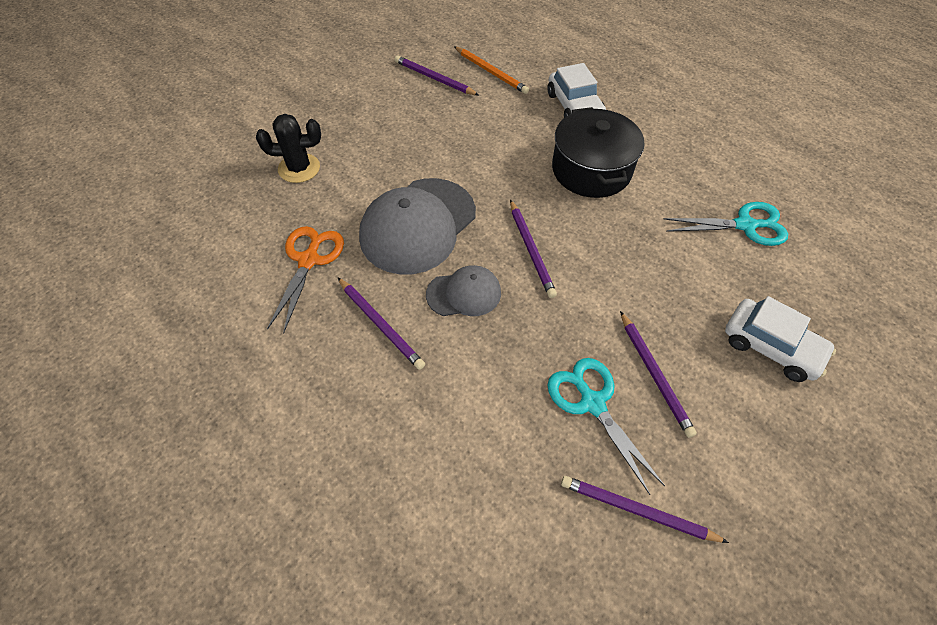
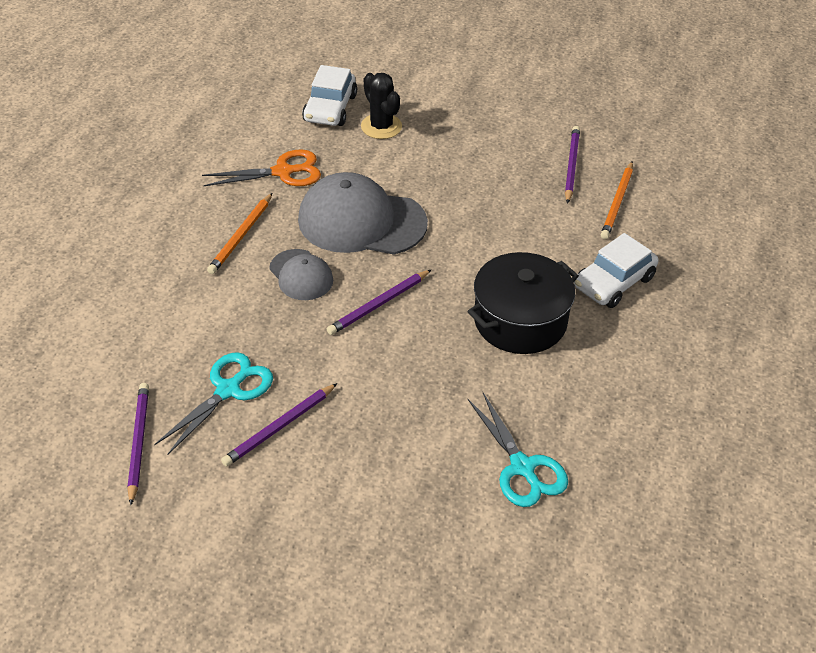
camera: 65 degrees right, 10 degrees down
purple pencil [337,277,425,370] -> orange pencil [207,193,272,274]
white car [725,296,836,382] -> white car moved to [302,65,357,126]

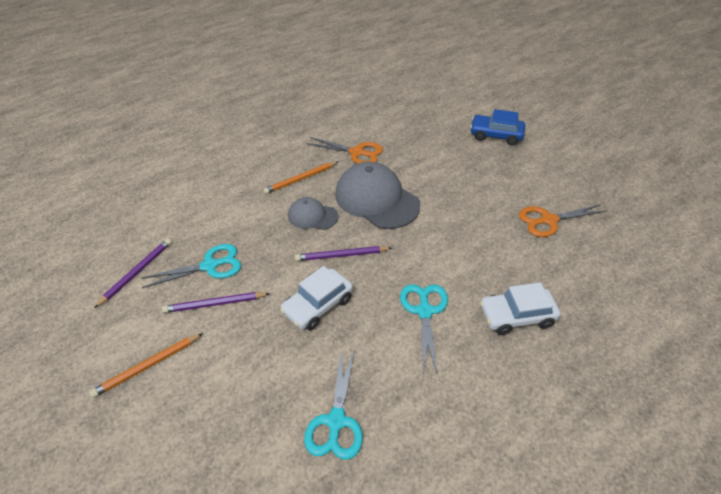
camera: 35 degrees right, 0 degrees up
grey cap [269,249,333,300] -> grey cap turned 105 degrees clockwise [288,197,339,230]
white car [302,65,357,126] -> white car moved to [280,266,353,331]
black cactus [361,73,402,139] -> none
black pot [467,252,579,354] -> turquoise scissors [400,284,448,375]
purple pencil [565,126,580,204] -> orange scissors [519,204,606,237]
orange pencil [600,161,633,239] -> orange pencil moved to [89,333,203,398]
none -> blue car [470,109,525,145]

